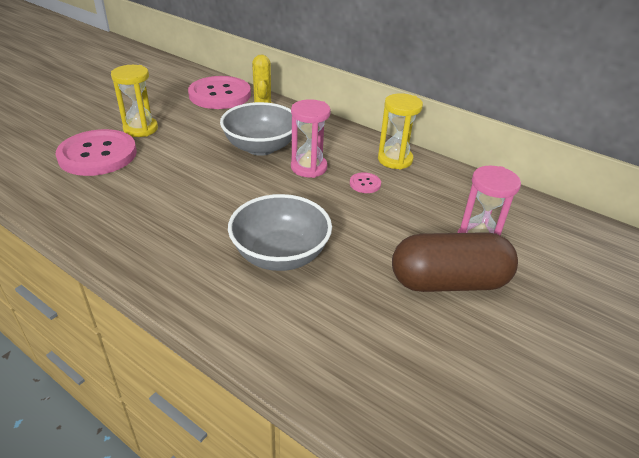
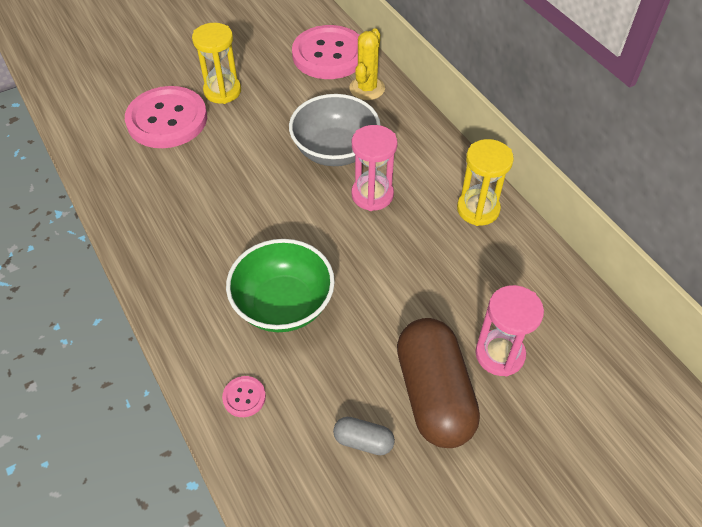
camera: 25 degrees right, 15 degrees up
grey bowl [228,194,332,271] -> green bowl [226,239,335,332]
pink button [350,172,381,193] -> pink button moved to [222,376,266,417]
brown capsule [392,232,518,292] -> brown capsule turned 60 degrees clockwise [397,318,480,448]
none -> grey capsule [333,417,395,455]

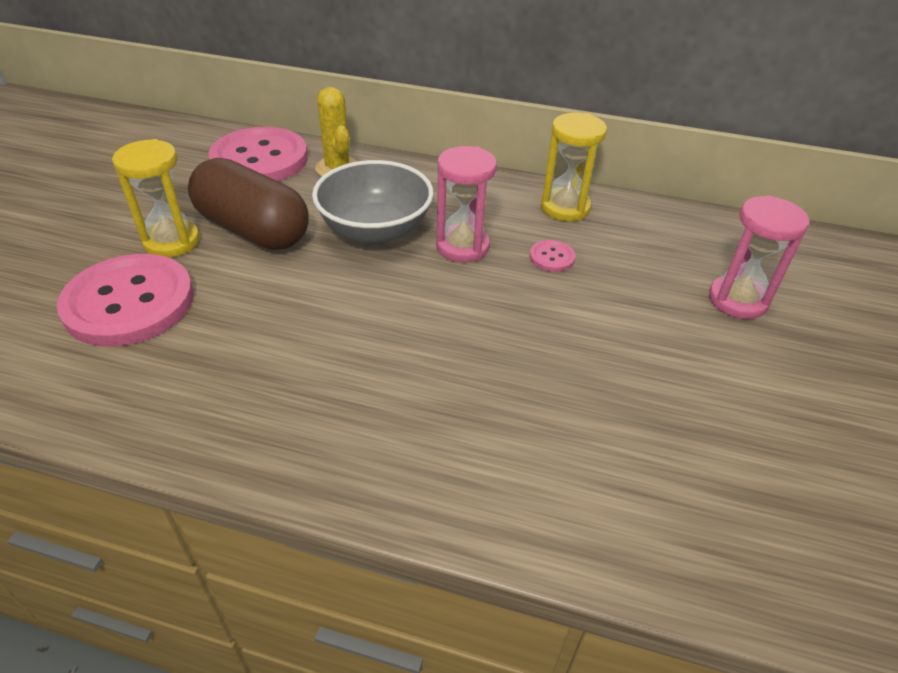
camera: 45 degrees left, 10 degrees down
pink button [222,376,266,417] -> pink button moved to [529,240,575,272]
green bowl [226,239,335,332] -> none
grey capsule [333,417,395,455] -> none
brown capsule [397,318,480,448] -> brown capsule moved to [188,158,309,250]

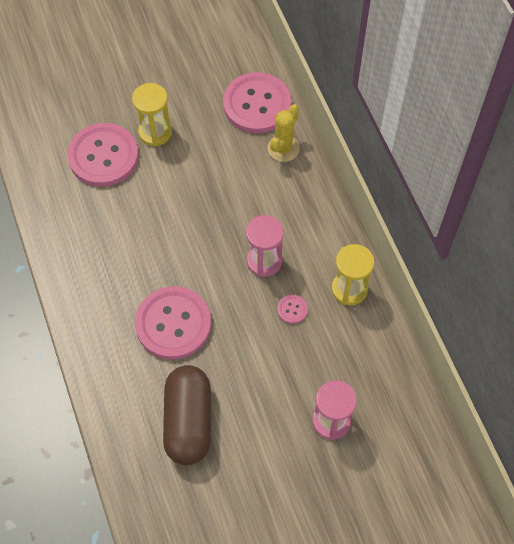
camera: 55 degrees right, 20 degrees up
brown capsule [188,158,309,250] -> brown capsule moved to [163,365,211,465]
grey bowl [312,160,434,245] -> none
none -> pink button [135,286,211,360]

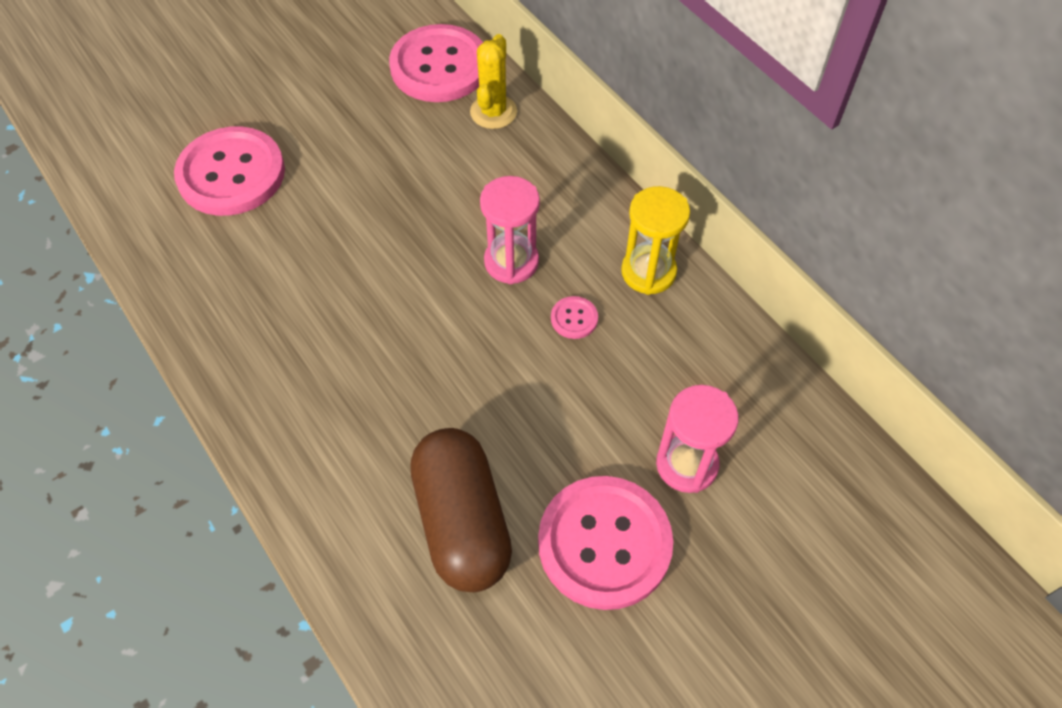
camera: 15 degrees left, 5 degrees down
yellow hourglass [132,83,172,147] -> none
pink button [135,286,211,360] -> pink button moved to [538,476,673,610]

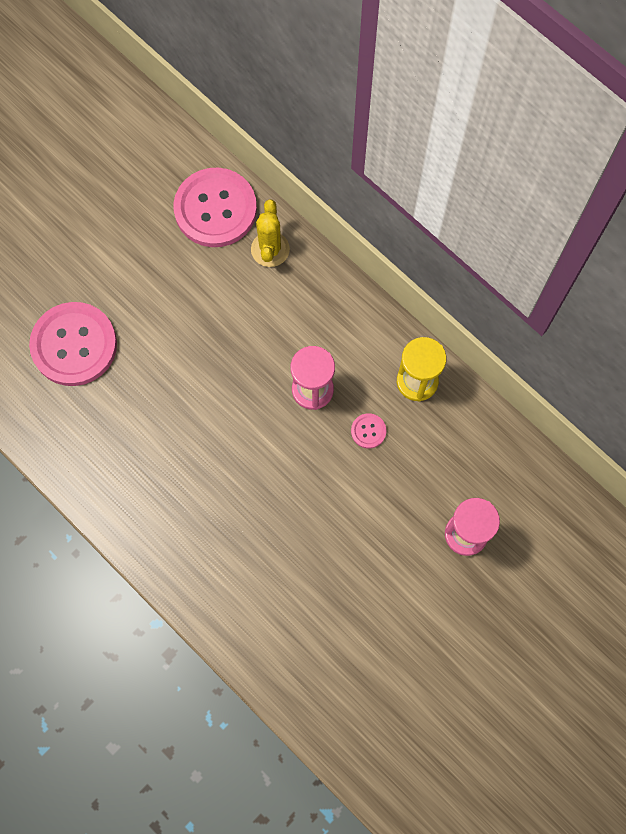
camera: 10 degrees left, 15 degrees up
brown capsule [410,428,512,592] -> none
pink button [538,476,673,610] -> none

